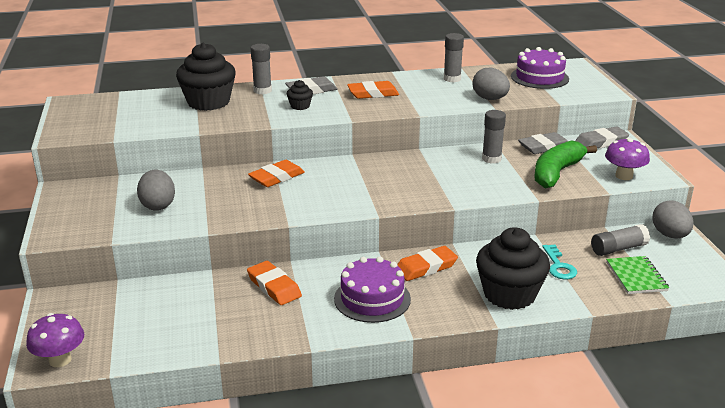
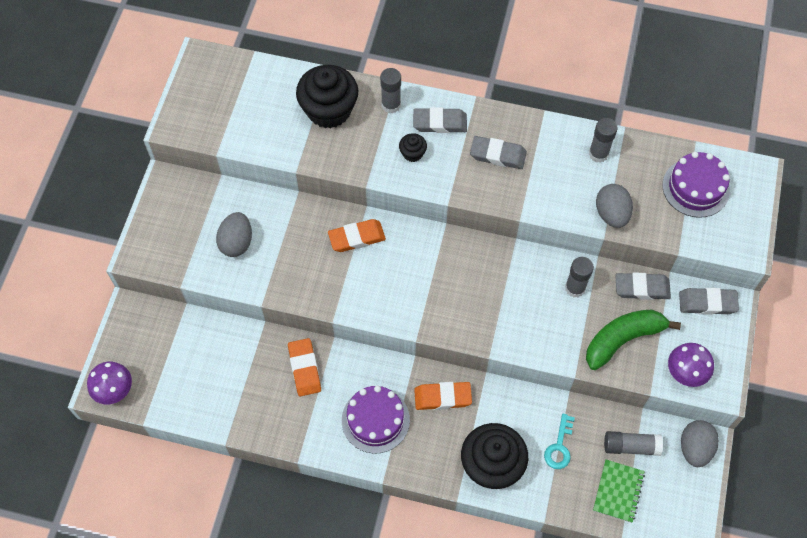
camera: 25 degrees right, 35 degrees up
orange eraser [347,81,399,99] -> grey eraser [470,136,527,169]

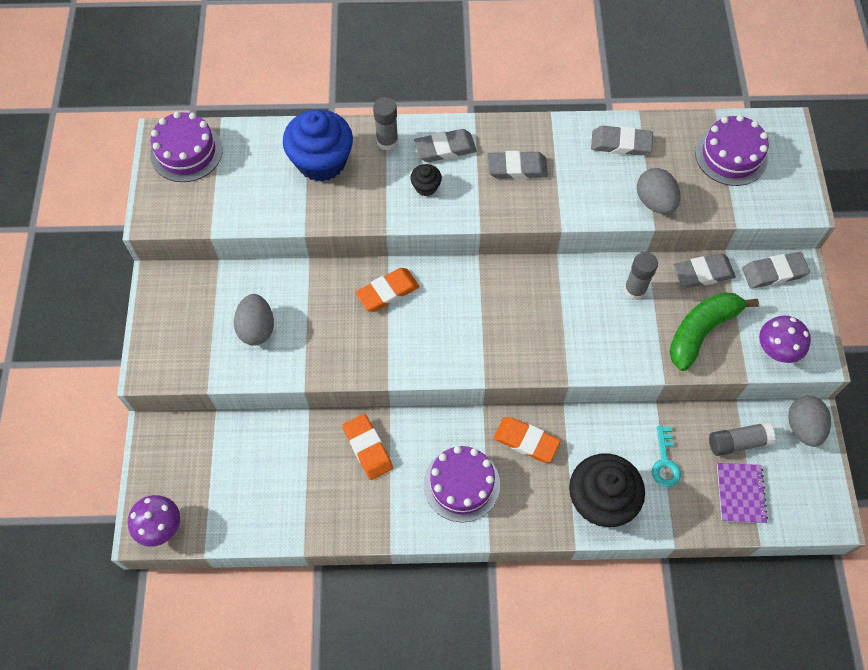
camera: 15 degrees left, 0 degrees up
black cupcake [296,65,359,128] -> blue cupcake [283,110,353,182]
orange eraser [414,382,472,410] -> orange eraser turned 45 degrees clockwise [493,417,560,462]
grey glue stick [589,118,618,163] -> grey eraser [591,126,653,156]
green notebook [593,460,645,523] -> purple notebook [717,463,768,523]
none -> purple cake [150,112,223,182]

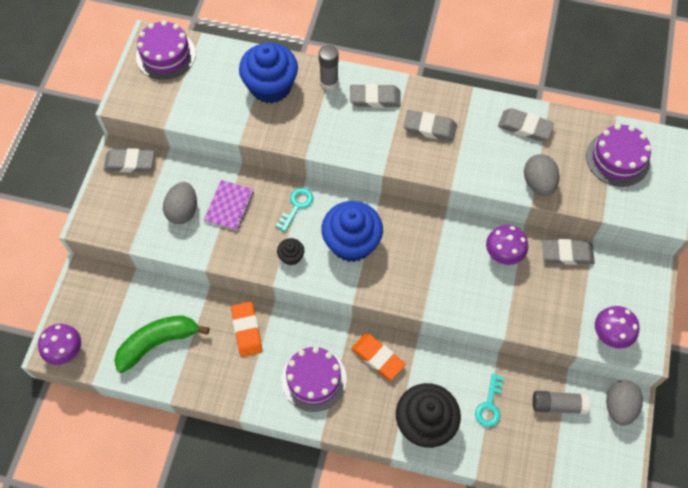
camera: 15 degrees right, 0 degrees up
orange eraser [355,268,420,312] -> turquoise key [275,188,314,232]
black cupcake [410,164,442,196] -> black cupcake moved to [277,238,304,266]
grey glue stick [624,252,658,300] -> purple mushroom [486,225,528,265]
green banana [670,292,759,371] -> green banana moved to [114,315,209,373]
purple notebook [717,463,768,523] -> purple notebook moved to [204,180,254,231]
grey eraser [742,252,810,289] -> grey eraser moved to [104,148,154,172]
none -> blue cupcake [321,201,383,262]

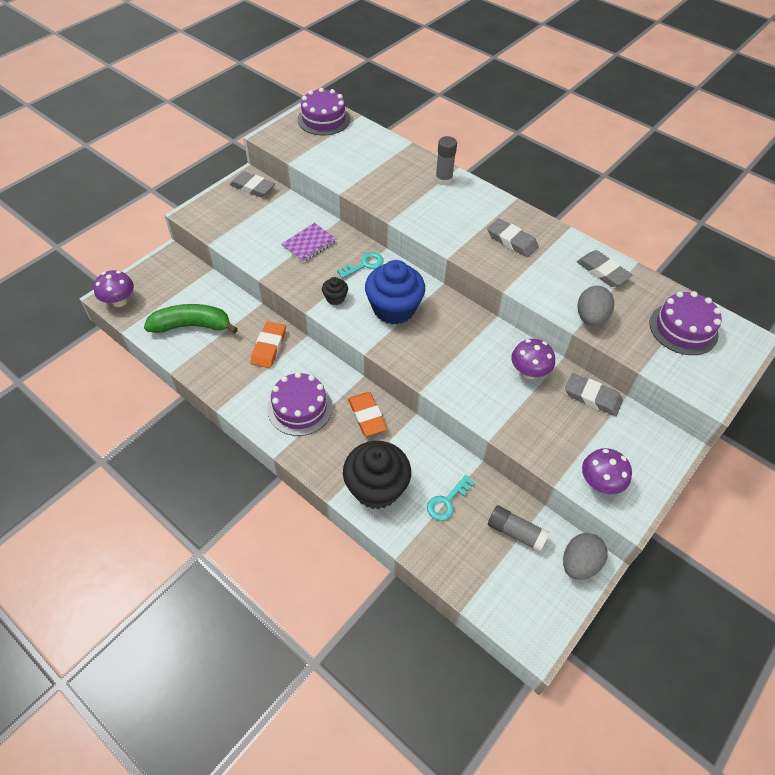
camera: 25 degrees right, 10 degrees down
grey egg [163,182,197,224] -> none
blue cupcake [239,43,298,103] -> none
grey eraser [350,84,401,108] -> none

